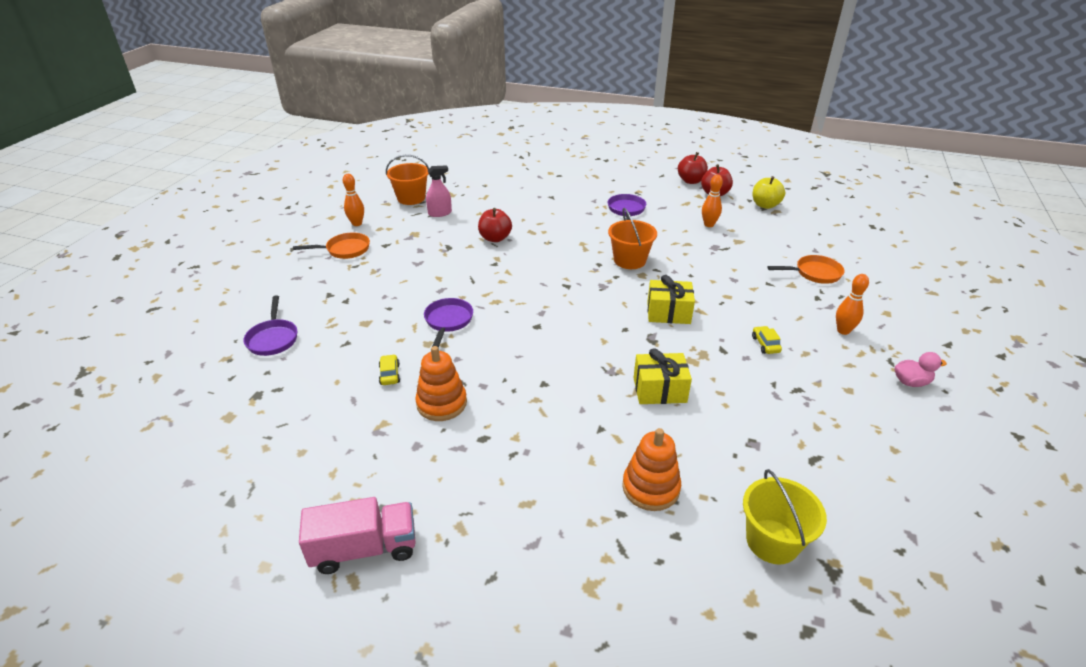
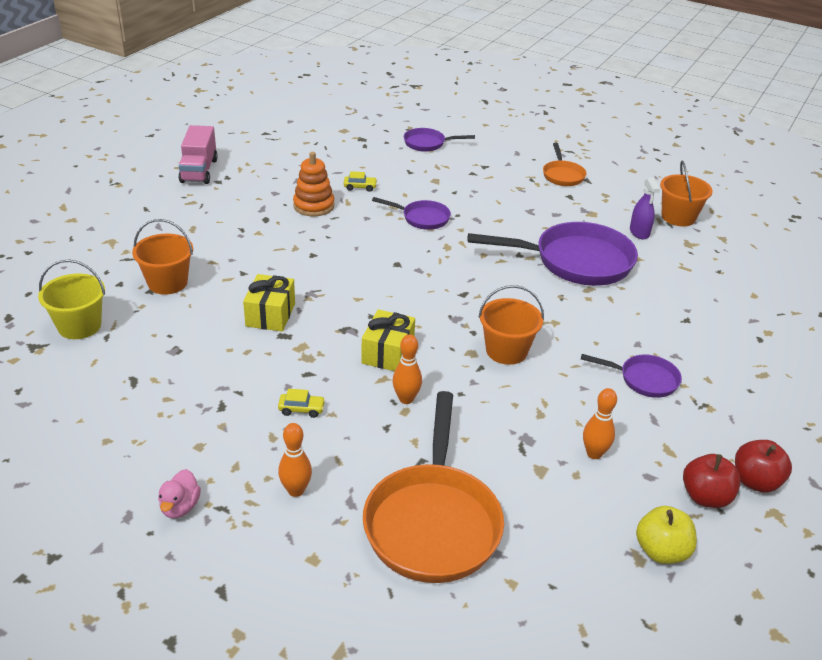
camera: 100 degrees right, 0 degrees up
orange bowling pin [343,174,364,226] -> orange bowling pin moved to [393,334,422,404]
pink spray bottle [426,165,452,217] -> purple spray bottle [630,177,660,239]
red apple [478,208,512,242] -> purple pan [468,222,638,286]
orange stacking toy [622,428,681,511] -> orange bucket [132,219,193,295]
orange pan [767,255,844,284] -> orange pan [363,391,504,583], size x1.98

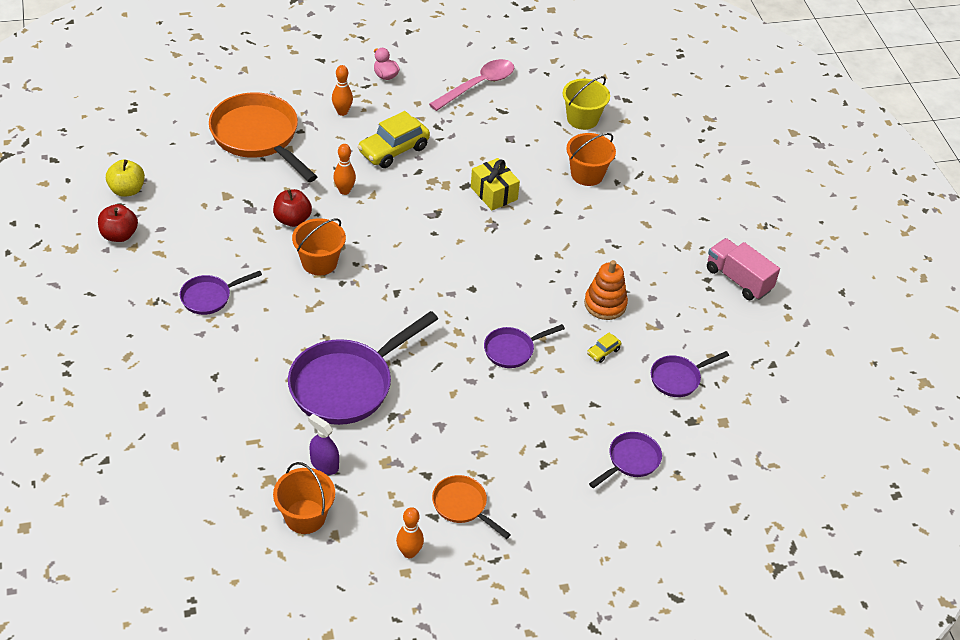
camera: 135 degrees right, 10 degrees up
yellow car [278,389,325,418] -> yellow car [358,111,430,168], size x2.21
yellow gift [361,309,415,371] -> none
orange bowling pin [583,388,617,459] -> orange bowling pin moved to [396,507,424,558]
red apple [735,440,792,493] -> red apple moved to [273,189,312,227]
none -> pink spoon [429,59,514,111]
none -> purple pan [651,351,729,397]

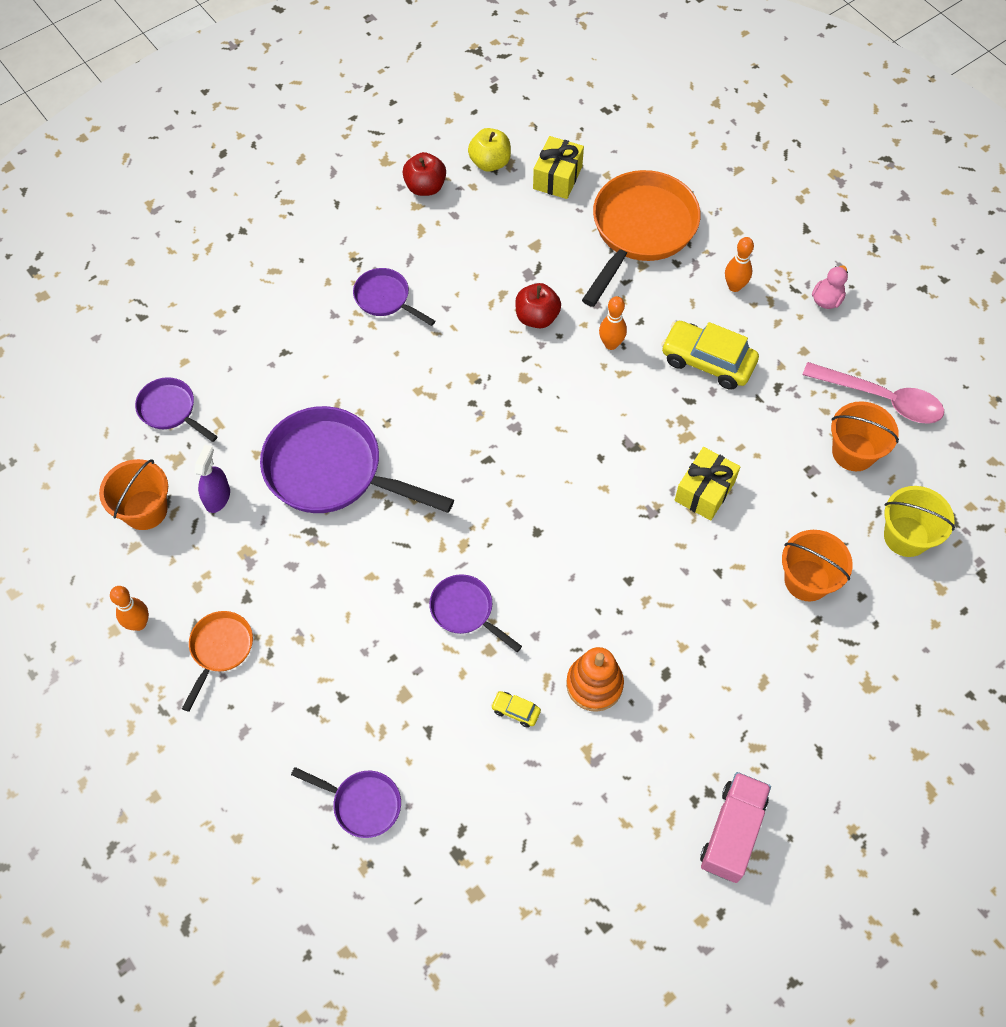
camera: 70 degrees right, 15 degrees up
orange bucket [292,218,346,275] -> orange bucket moved to [831,401,899,471]
purple pan [651,351,729,397] -> purple pan moved to [135,377,218,442]
none -> yellow gift [533,136,584,199]

